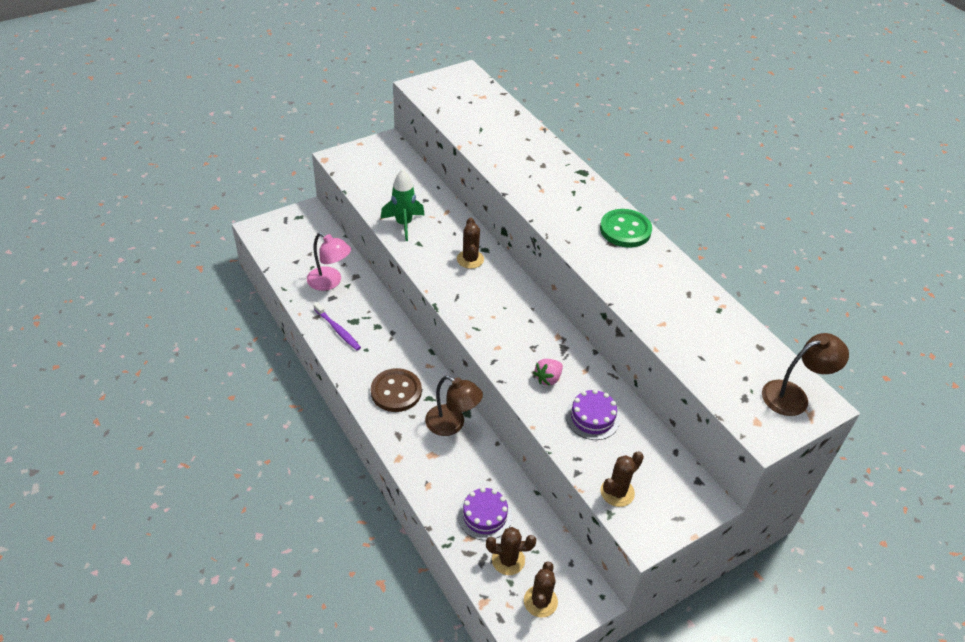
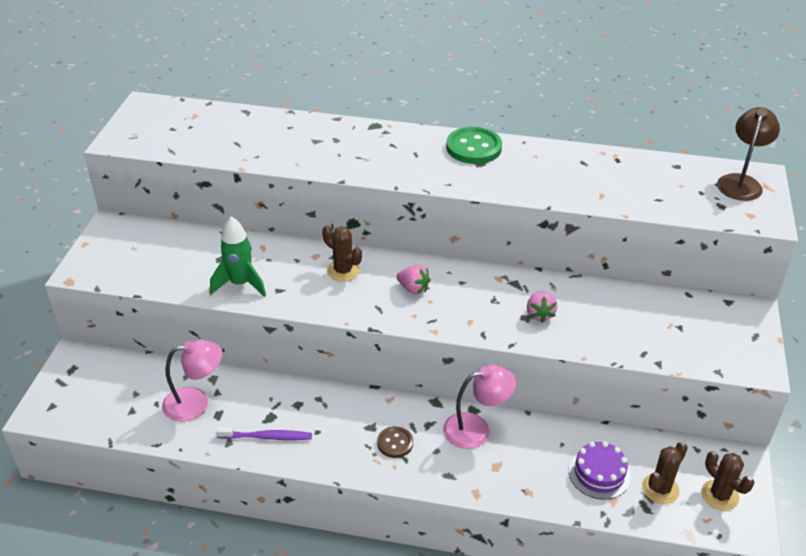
camera: 45 degrees left, 5 degrees down
brown button [371,368,422,412] -> brown button [377,426,413,458], size x0.58
brown lamp [425,376,483,436] -> pink lamp [443,365,516,449]
purple cake [566,389,620,440] -> none
brown cactus [600,451,644,507] -> none
none -> pink strawberry [397,265,430,295]

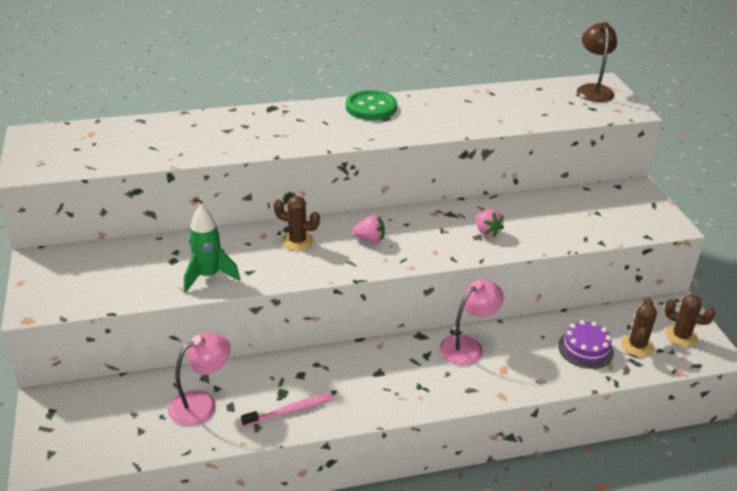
camera: 25 degrees left, 5 degrees down
purple toothbrush [216,427,312,440] -> pink toothbrush [241,393,334,427]
brown button [377,426,413,458] -> none

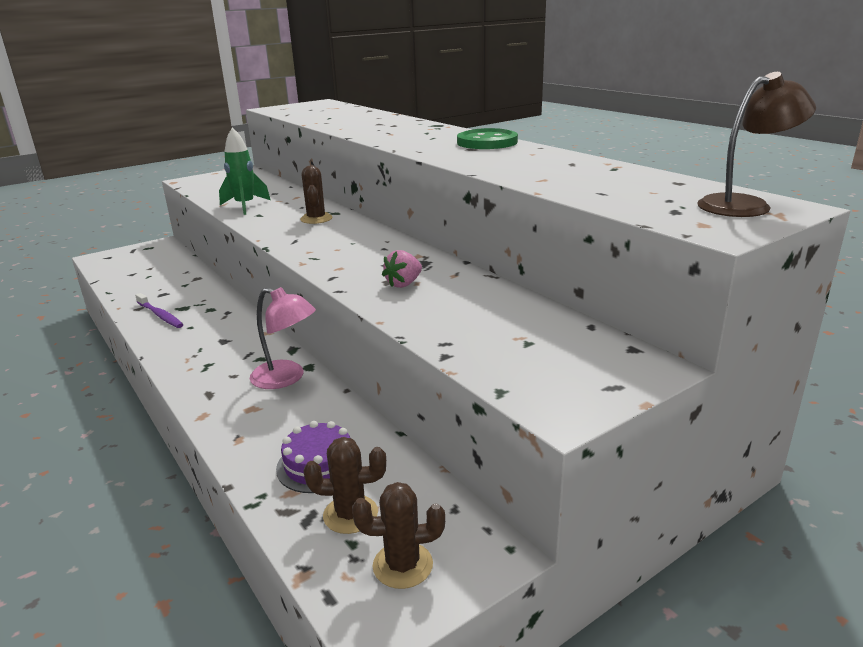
camera: 70 degrees right, 10 degrees down
pink lamp [168,332,231,426] -> none
pink toothbrush [241,393,334,427] -> purple toothbrush [135,293,184,328]
pink strawberry [352,215,385,243] -> none
brown cactus [664,294,715,347] -> brown cactus turned 75 degrees clockwise [352,482,445,589]

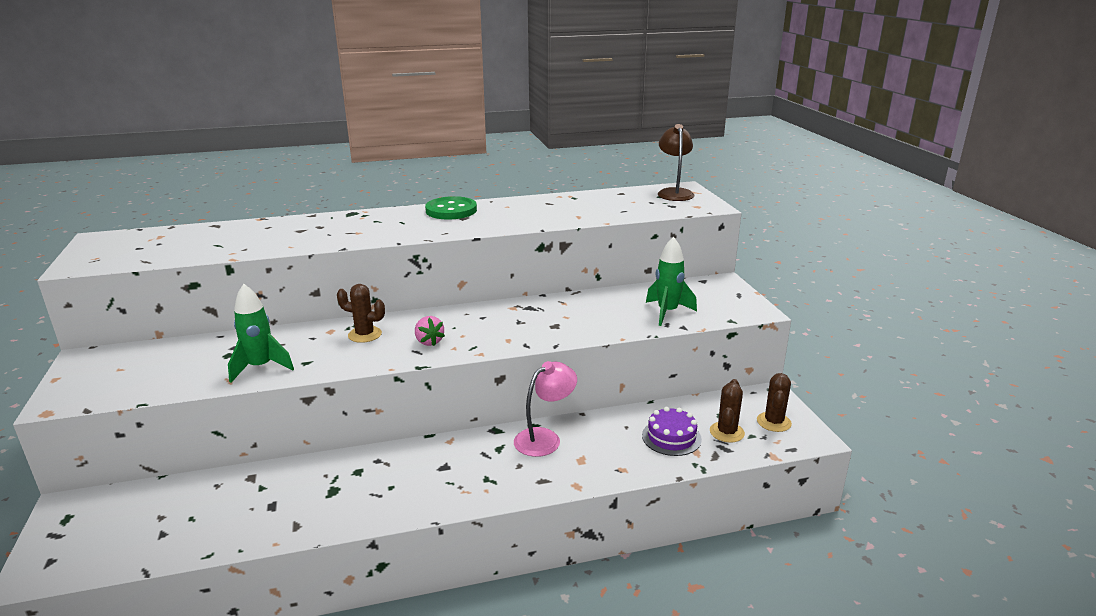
camera: 70 degrees left, 0 degrees up
purple toothbrush [135,293,184,328] -> none
pink strawberry [382,250,422,288] -> pink strawberry moved to [415,316,445,346]
none -> green rocket [646,237,697,326]

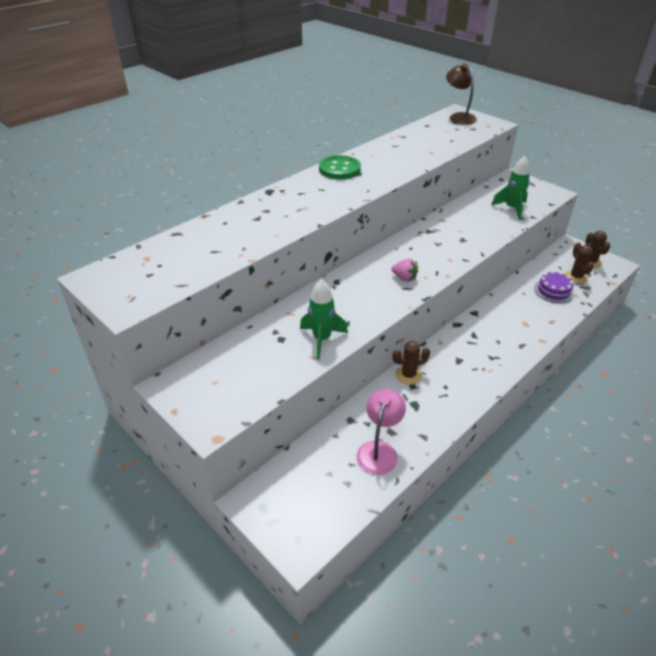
camera: 30 degrees left, 15 degrees up
brown cactus [337,284,385,343] -> brown cactus moved to [393,341,430,385]
pink lamp [514,361,577,457] -> pink lamp moved to [357,389,406,475]

